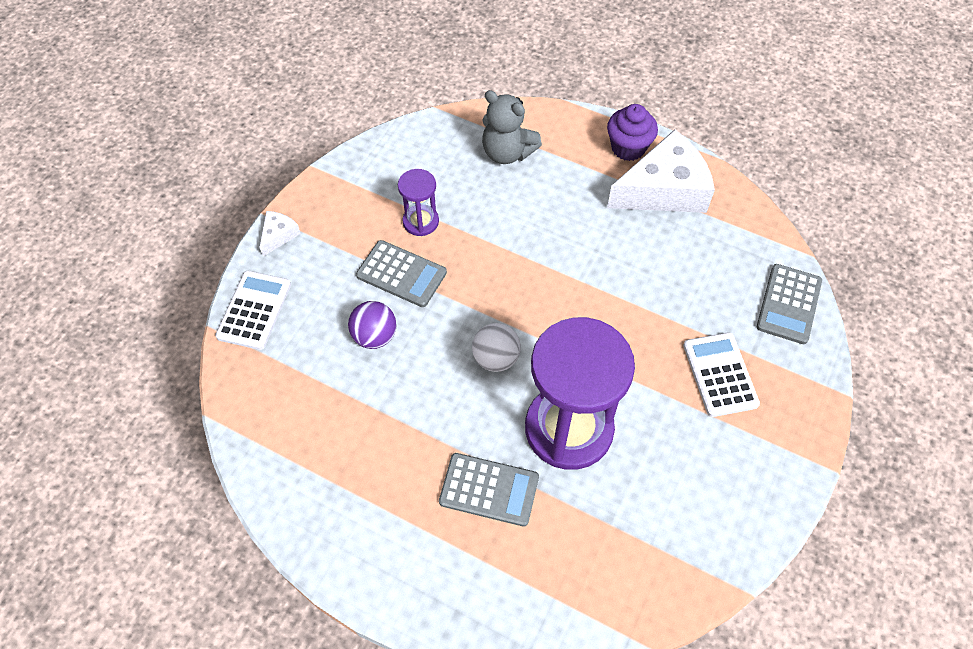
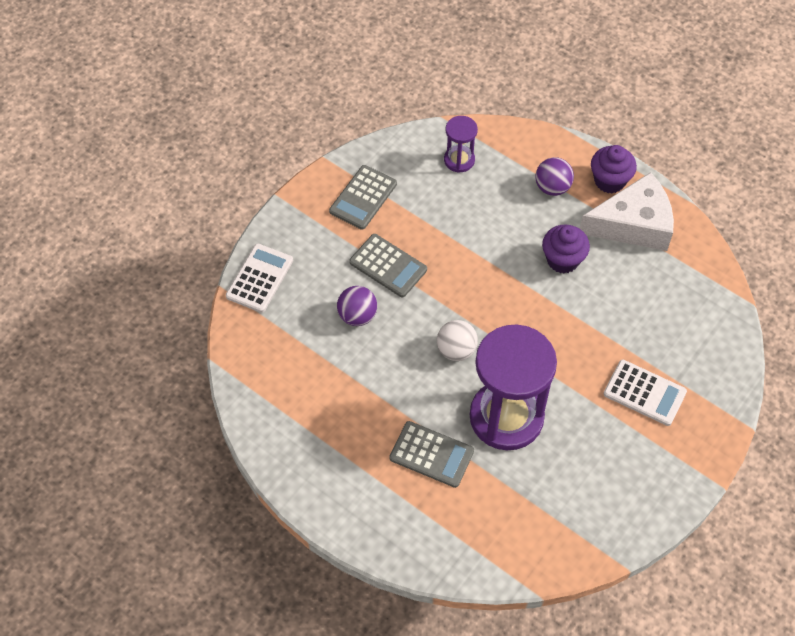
camera: 10 degrees right, 0 degrees up
white cheese [259,211,301,256] -> none
purple hourglass [398,169,439,236] -> purple hourglass moved to [444,116,478,173]
grey teddy bear [482,90,542,164] -> none
white calculator [683,332,760,417] -> white calculator turned 120 degrees clockwise [603,360,687,426]
grey calculator [757,264,822,344] -> grey calculator moved to [329,165,397,230]
none -> purple ball [535,157,574,196]
none -> purple cupcake [542,225,590,274]

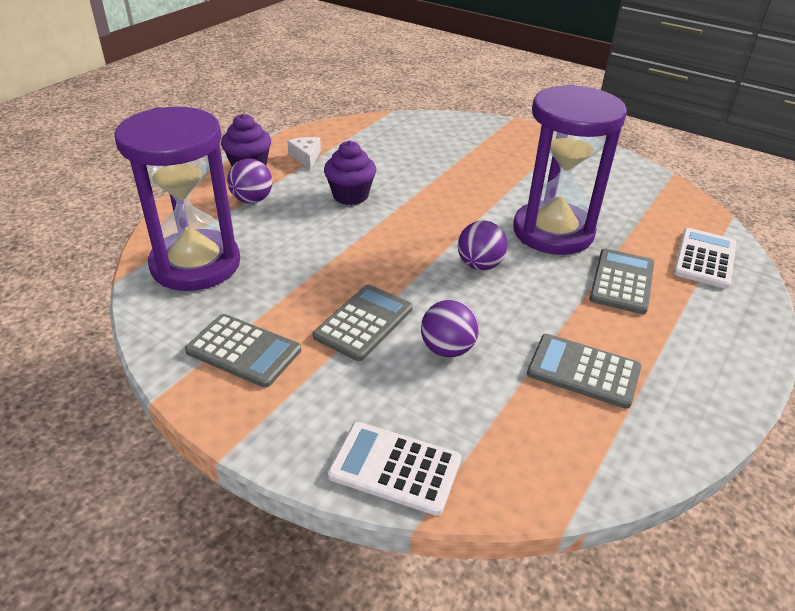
camera: 95 degrees left, 20 degrees down
white ball [437,320,478,361] -> purple ball [458,221,508,270]
purple hourglass [444,116,478,173] -> purple hourglass [115,107,240,291], size x2.14
white cheese [580,172,674,251] -> white cheese [287,137,321,169], size x0.44
white calculator [603,360,687,426] -> white calculator moved to [673,228,736,289]
none -> grey calculator [527,334,641,409]

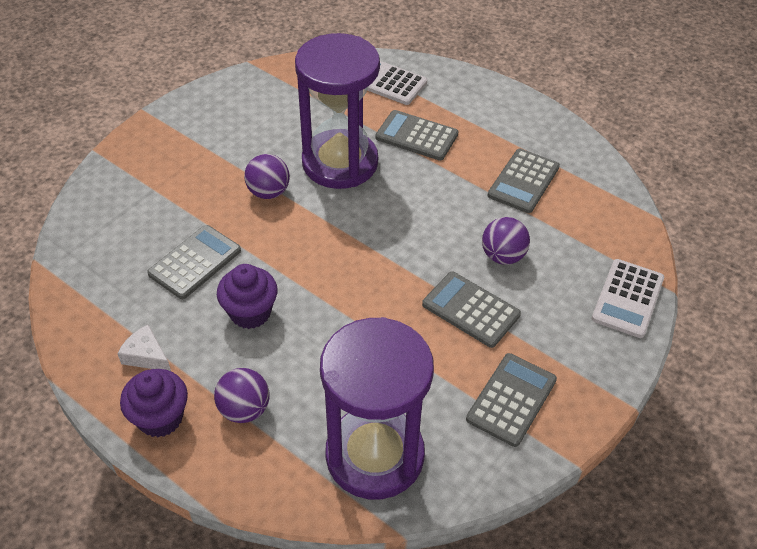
camera: 85 degrees left, 10 degrees up
white cheese [287,137,321,169] -> white cheese turned 45 degrees clockwise [117,325,171,371]
purple ball [458,221,508,270] -> purple ball moved to [244,154,290,199]
none -> grey calculator [147,225,241,299]

